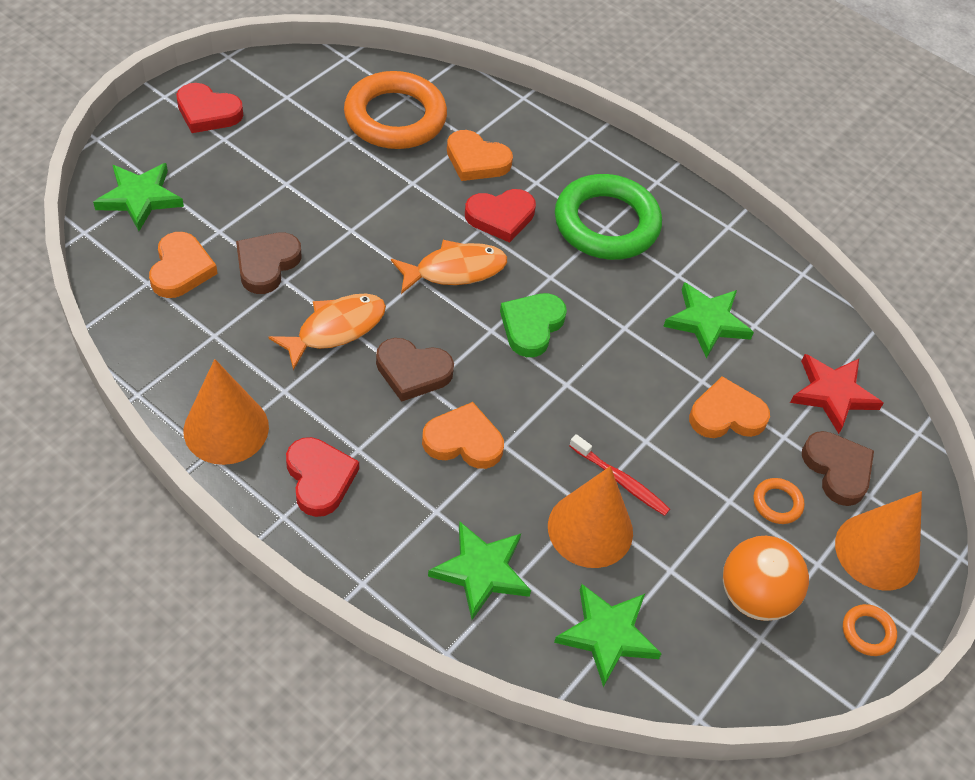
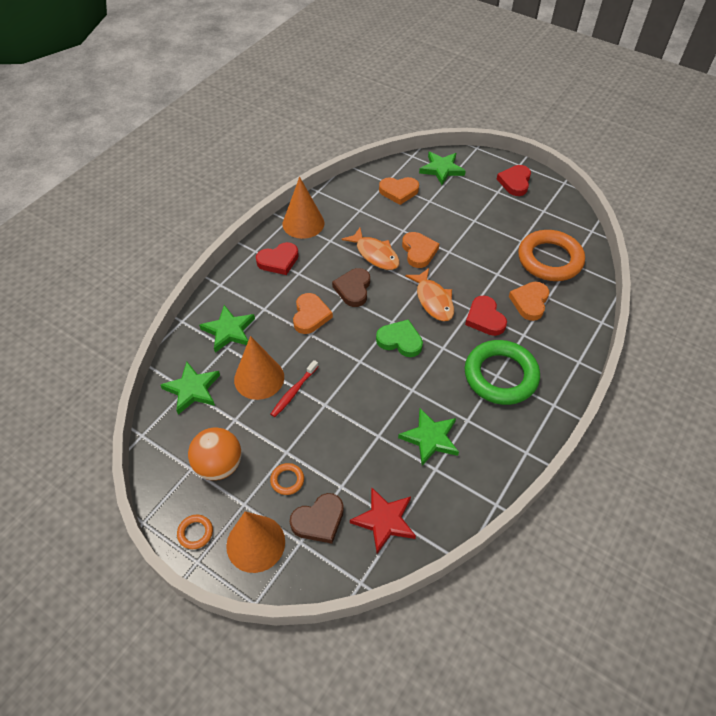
camera: 90 degrees right, 0 degrees up
brown heart [236,232,301,294] -> none
orange heart [689,376,770,438] -> orange heart moved to [402,232,440,268]

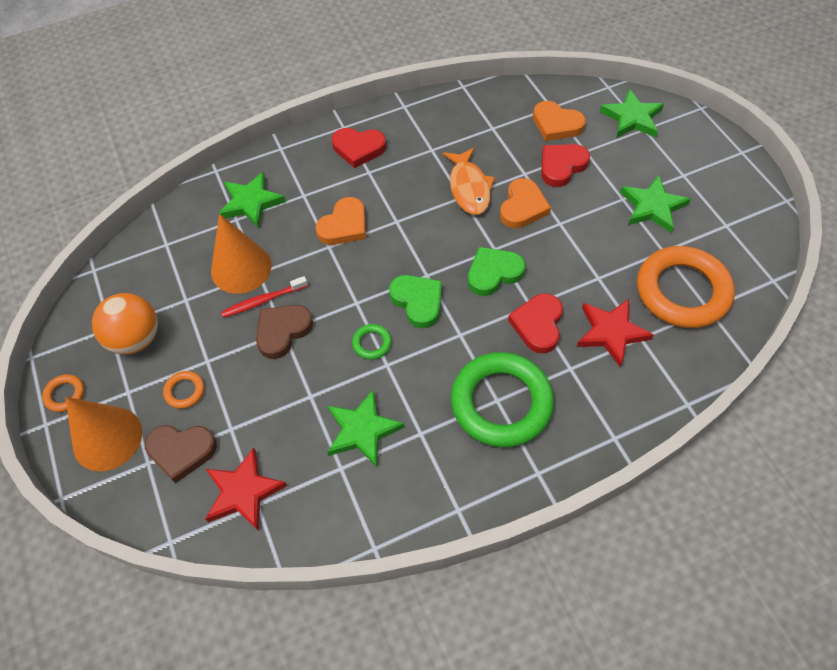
camera: 35 degrees right, 5 degrees up
green star [161,361,220,415] -> green star moved to [620,175,691,233]
orange cone [283,177,324,239] -> none
brown heart [332,268,370,307] -> brown heart moved to [256,305,313,359]
orange fish [405,268,454,321] -> green heart [468,247,525,296]
red heart [497,165,531,196] -> red heart moved to [541,144,590,187]
orange heart [509,282,549,321] -> red star [577,299,654,367]
none -> green ring [352,324,392,360]

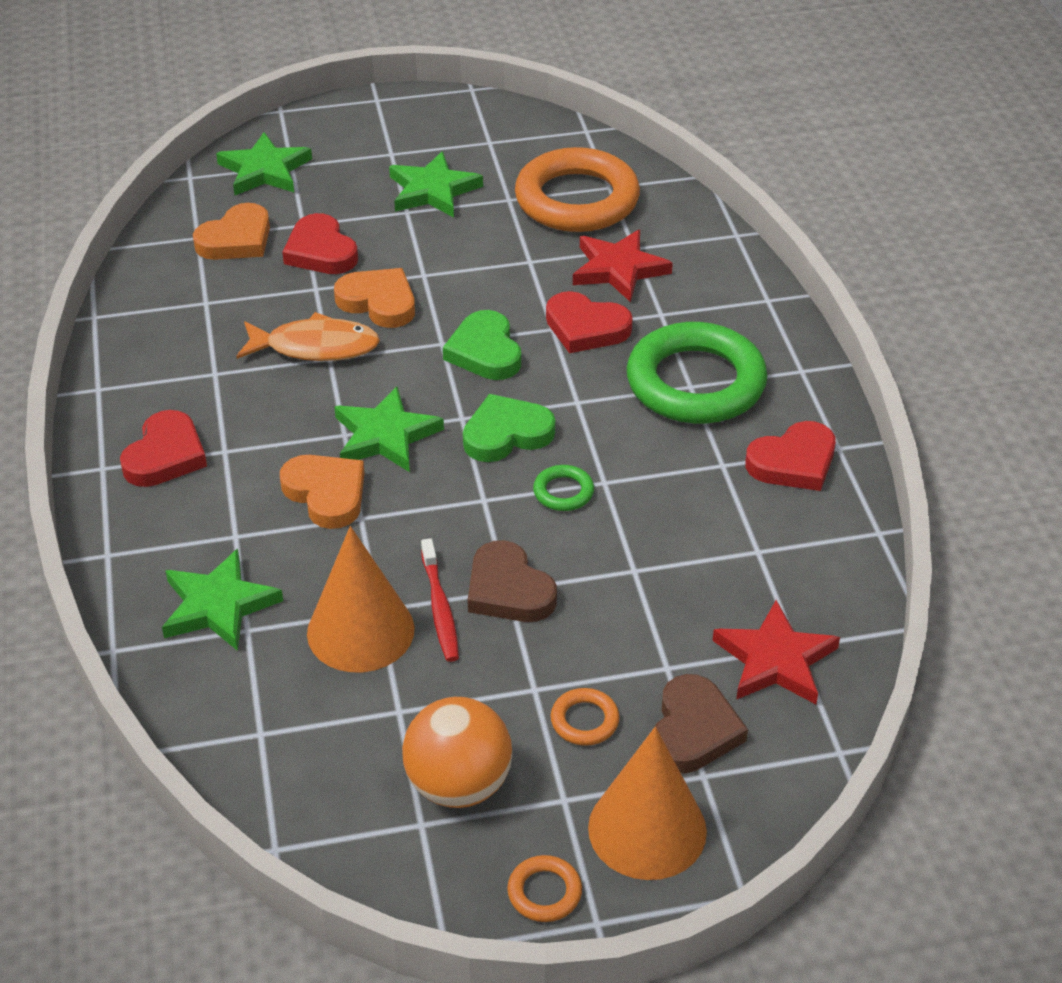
camera: 80 degrees left, 15 degrees down
green star [327,389,405,467] -> green star moved to [334,387,444,472]
none -> red heart [745,421,836,491]

